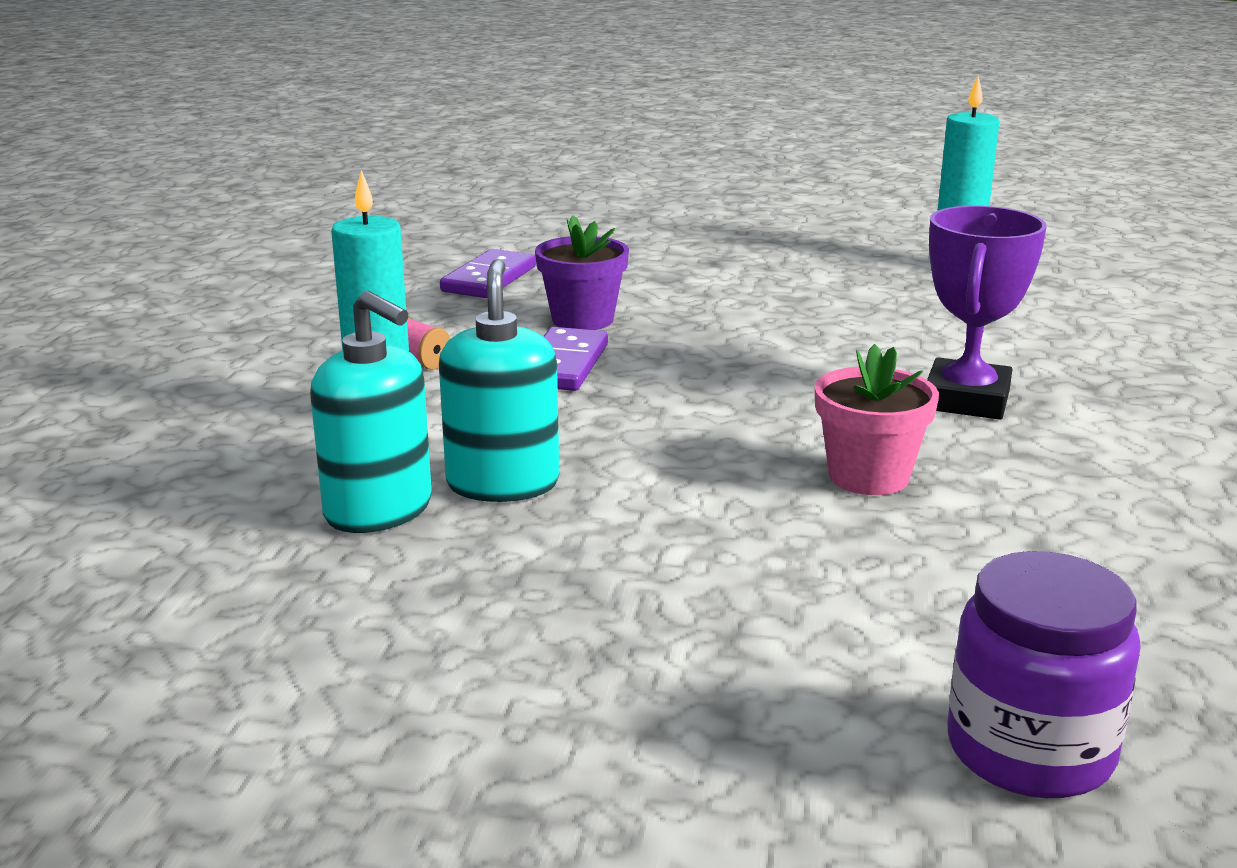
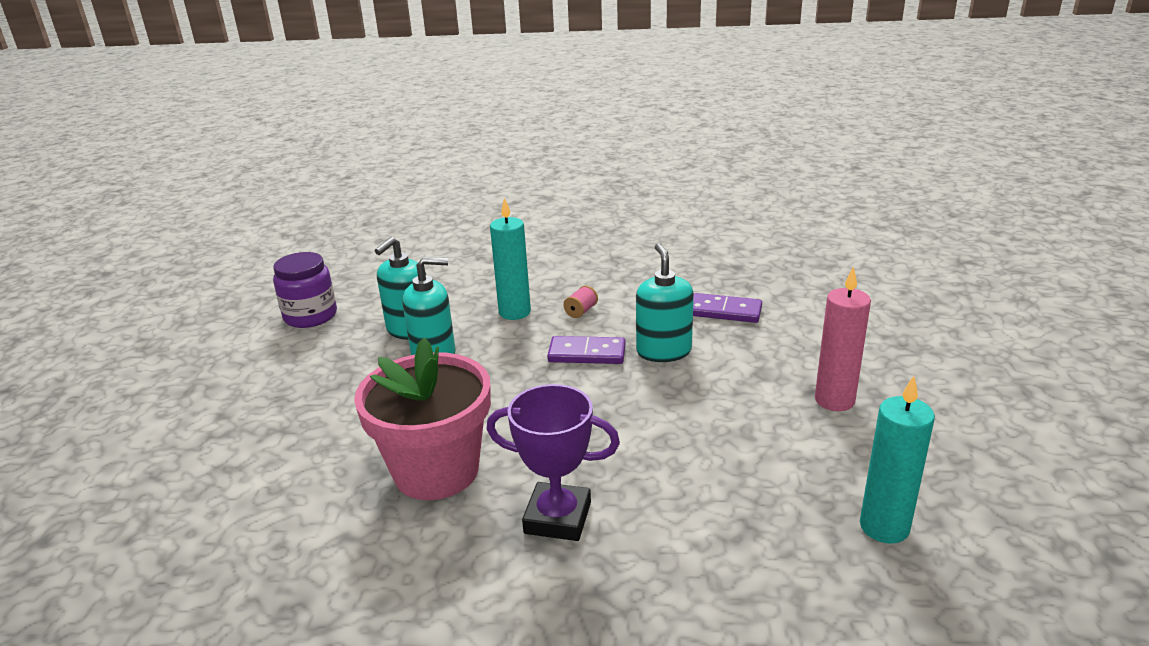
camera: 85 degrees right, 5 degrees up
purple flower pot [535,215,629,330] -> turquoise soap dispenser [636,243,694,362]
pink flower pot [815,344,939,495] -> pink flower pot [354,338,491,500], size x1.77
purple jar [947,551,1141,798] -> purple jar moved to [273,252,337,328]
none -> pink candle [815,266,871,411]

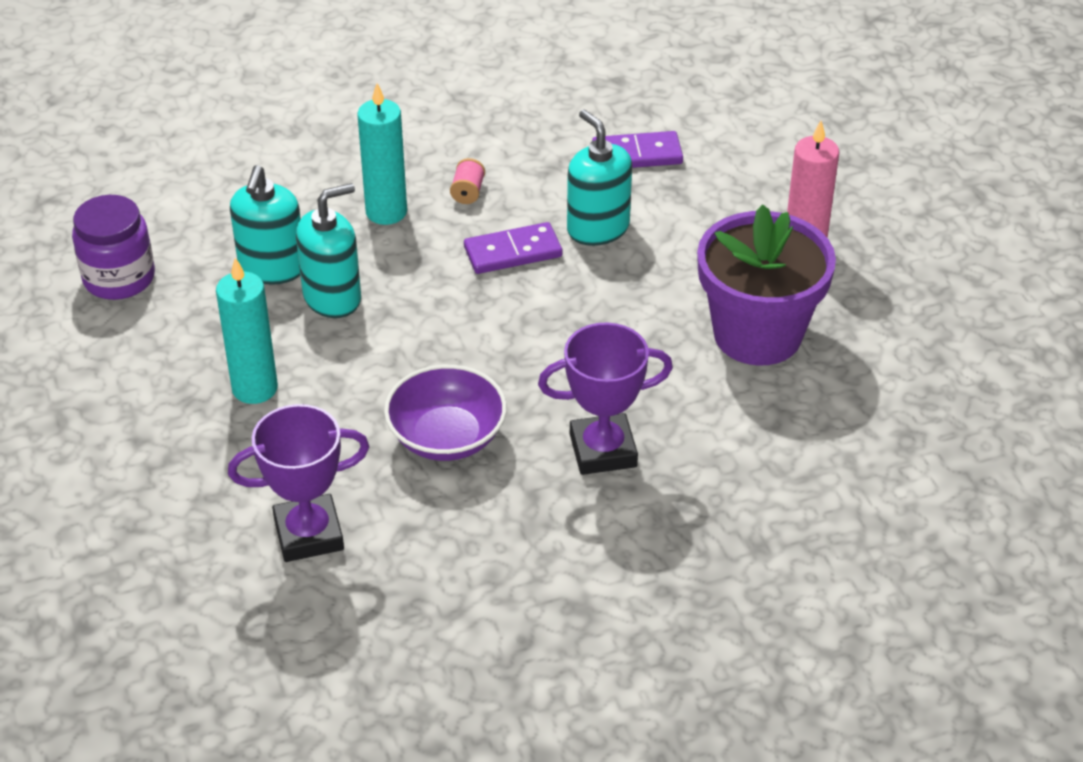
camera: 25 degrees left, 15 degrees up
pink flower pot [354,338,491,500] -> purple bowl [384,365,507,461]
turquoise candle [860,376,935,544] -> turquoise candle moved to [216,257,278,404]
none -> purple trophy [228,404,369,562]
none -> purple flower pot [697,204,836,365]

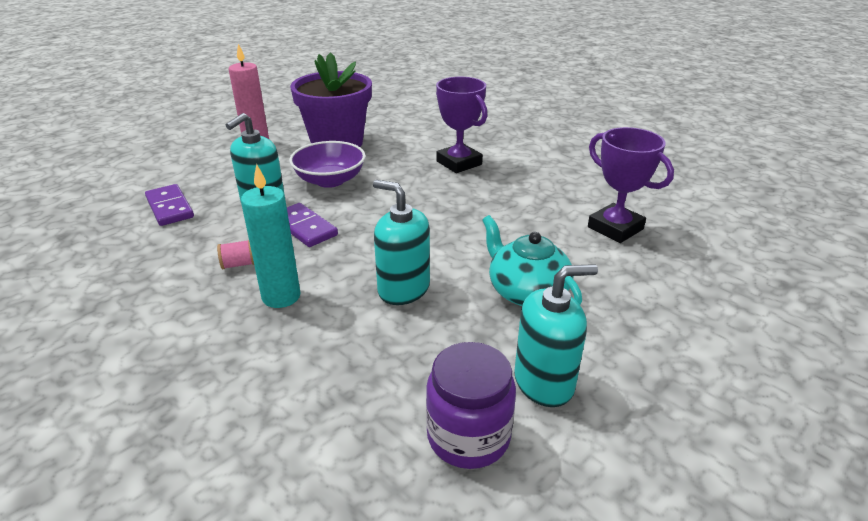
camera: 115 degrees left, 10 degrees down
turquoise candle [216,257,278,404] -> turquoise teapot [482,215,582,306]
turquoise soap dispenser [230,165,301,285] -> turquoise soap dispenser moved to [514,264,598,407]
purple bowl [384,365,507,461] -> purple bowl moved to [289,141,366,188]

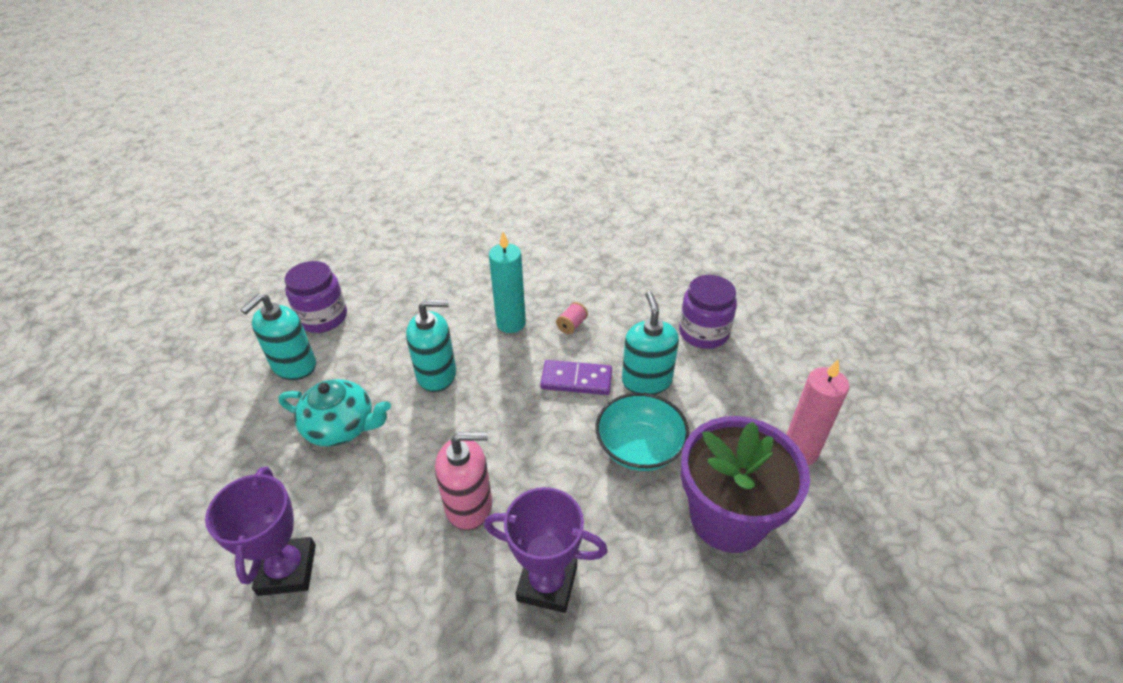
camera: 140 degrees right, 10 degrees up
purple domino [145,184,194,226] -> purple jar [679,275,737,349]
purple bowl [289,141,366,188] -> turquoise bowl [596,393,689,471]
purple trophy [588,127,674,243] -> purple trophy turned 75 degrees clockwise [205,467,316,596]
none -> pink soap dispenser [435,432,492,530]

